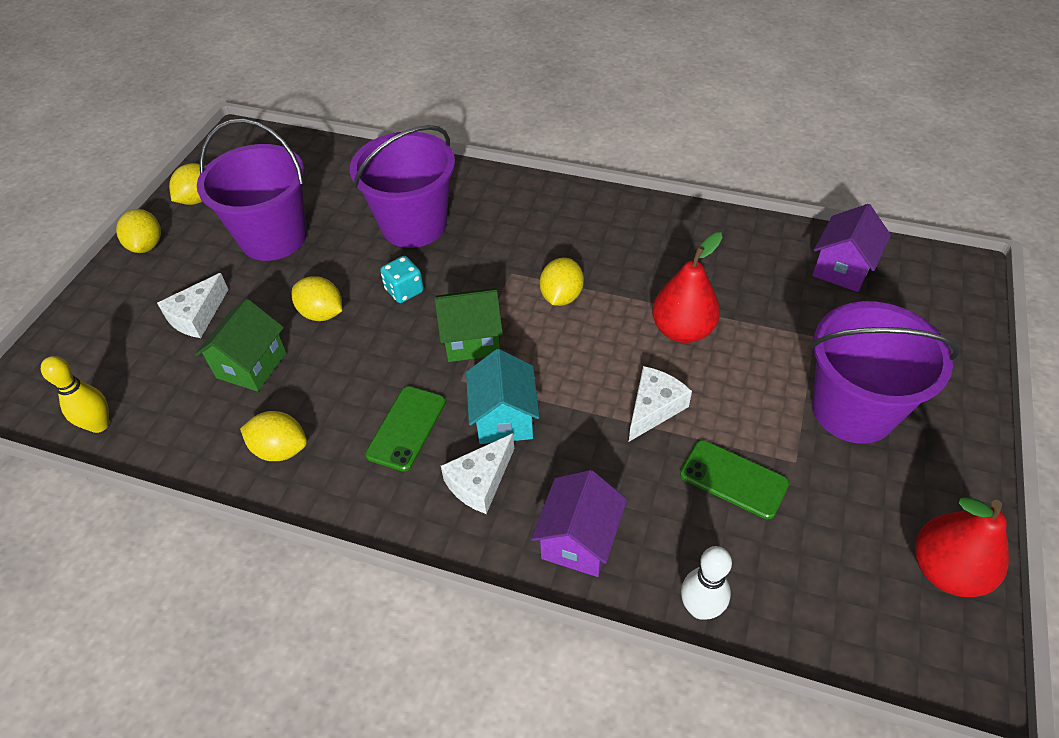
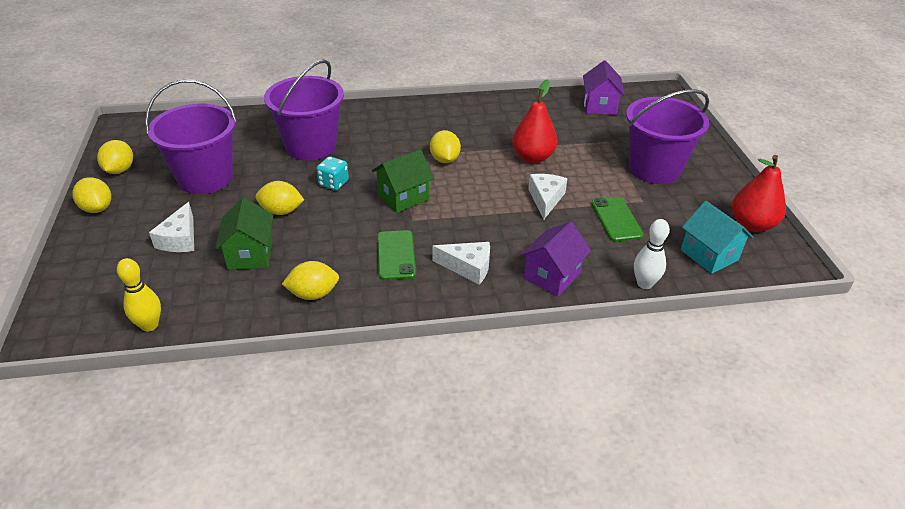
camera: 30 degrees left, 10 degrees down
white cheese [441,433,514,514] -> white cheese turned 90 degrees counterclockwise [433,242,490,285]
turquoise house [466,349,540,444] -> turquoise house moved to [681,201,753,274]
purple house [531,470,627,577] -> purple house turned 45 degrees clockwise [520,221,591,297]
green phone [680,440,789,519] -> green phone turned 75 degrees clockwise [591,196,644,242]

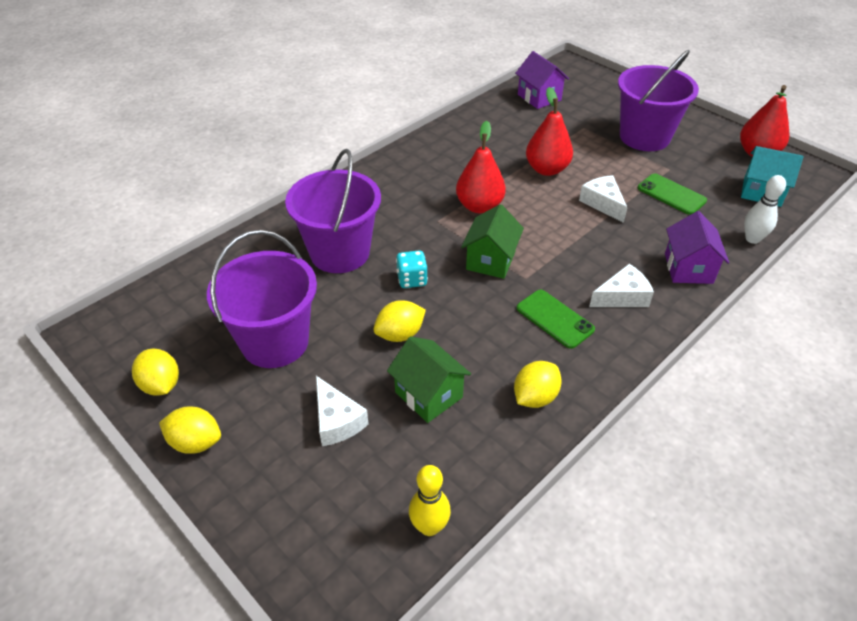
camera: 35 degrees left, 5 degrees up
yellow lemon [430,130,461,163] -> red pear [456,121,506,213]

